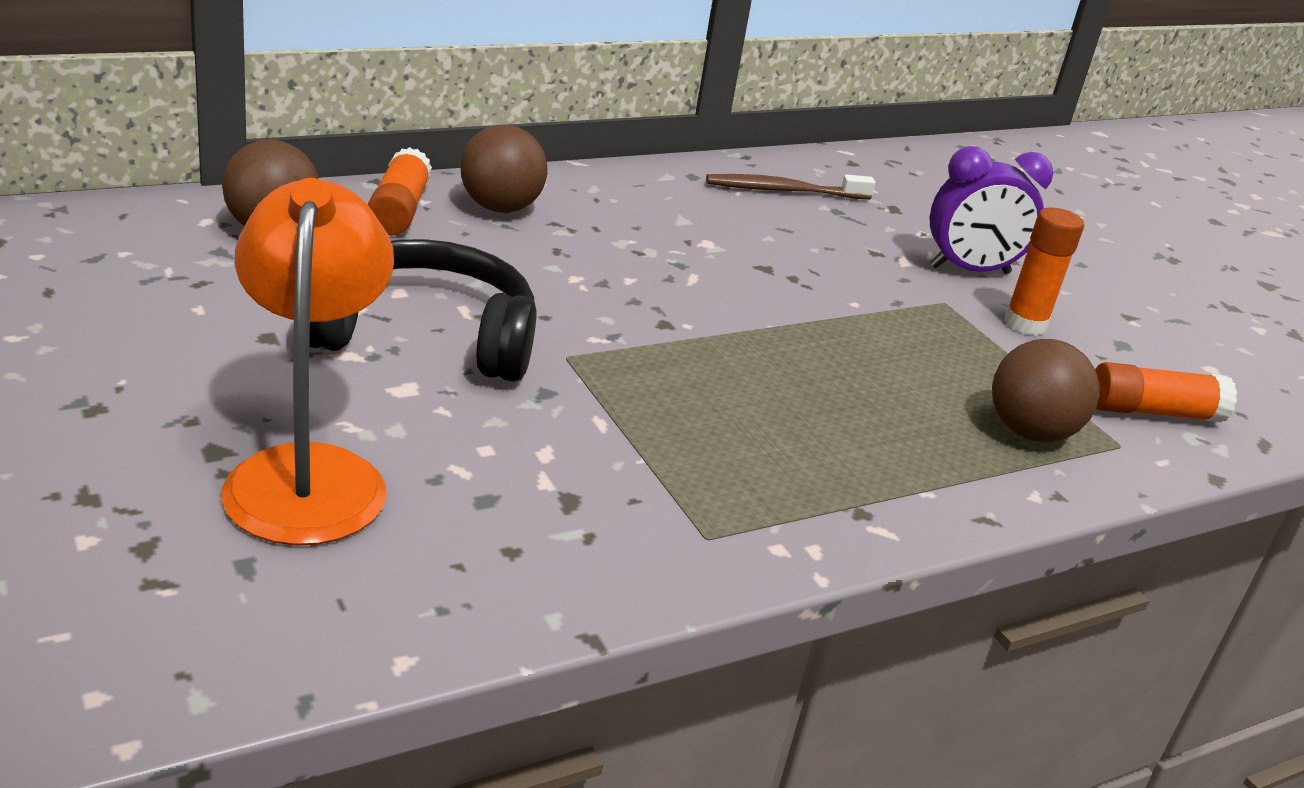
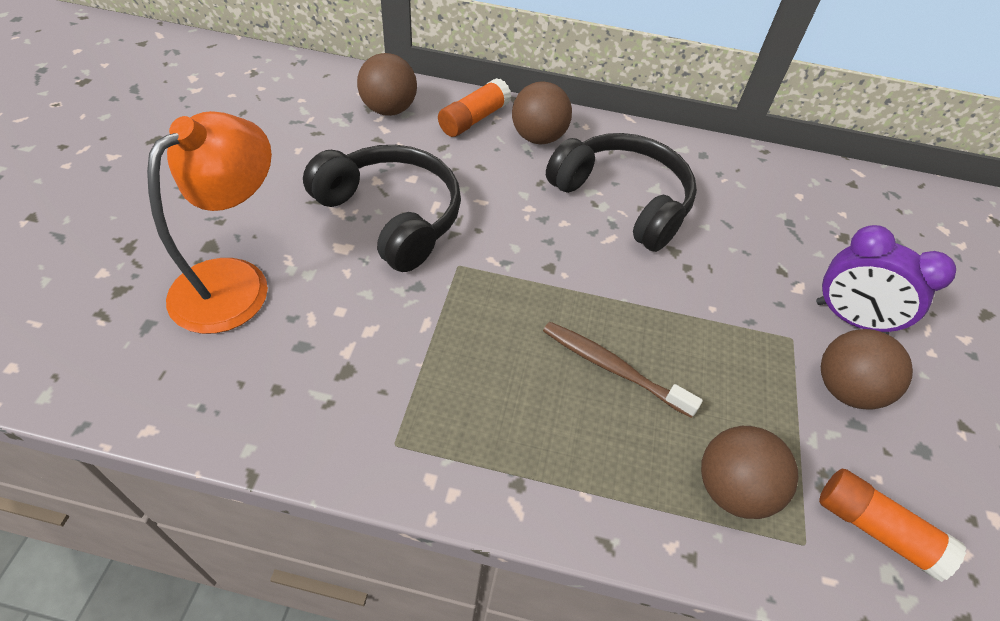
camera: 40 degrees right, 20 degrees up
brown toothbrush [706,174,875,199] -> brown toothbrush moved to [543,322,703,418]
orange glue stick [1004,208,1084,336] -> brown ball [821,329,913,410]
none -> black headphones [546,133,697,252]

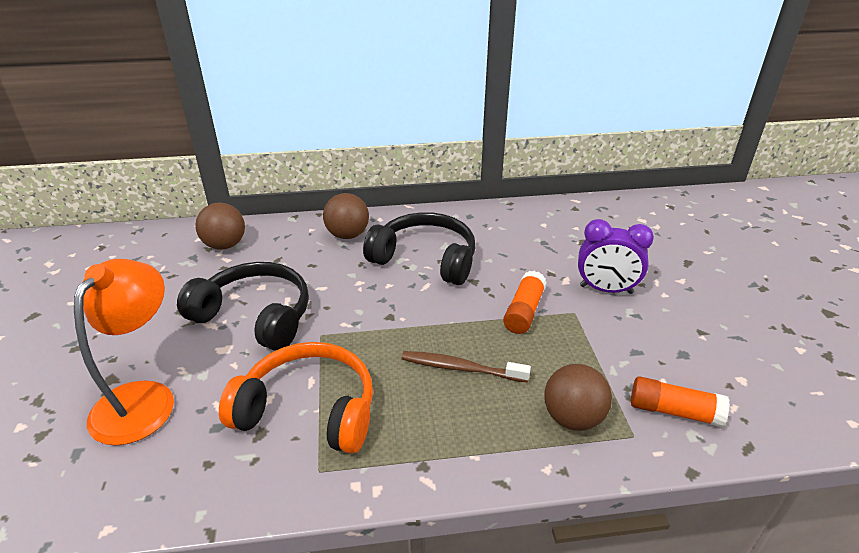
camera: 15 degrees left, 15 degrees down
orange glue stick [438,78,511,137] -> orange glue stick moved to [503,271,547,334]
brown ball [821,329,913,410] -> none
none -> orange headphones [219,342,373,454]

